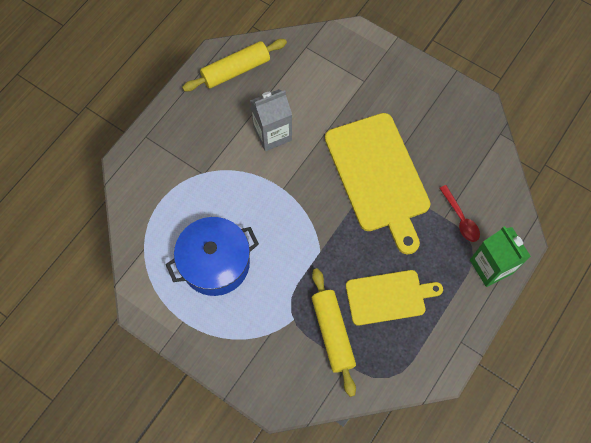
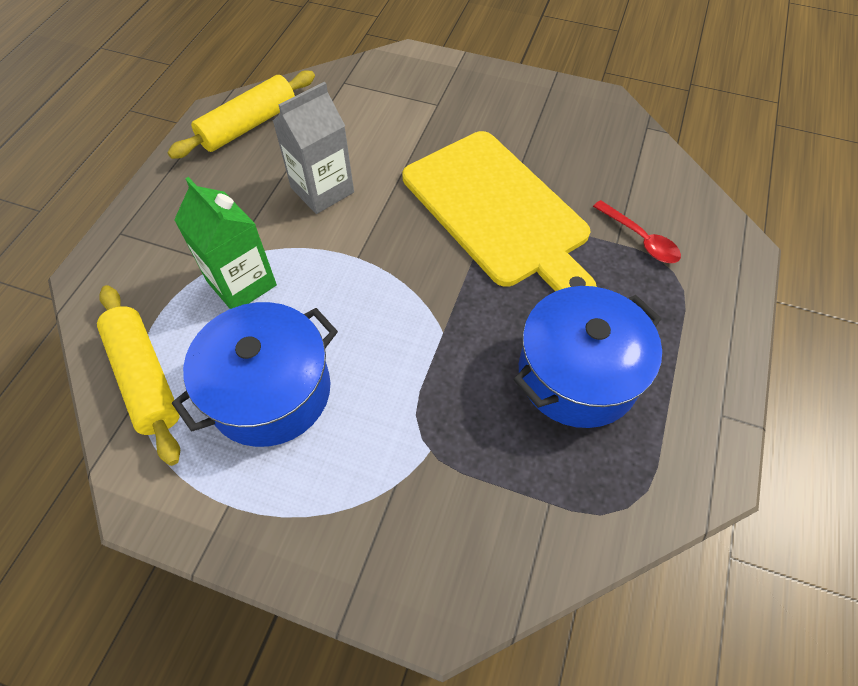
camera: 15 degrees left, 10 degrees down
yellow rolling pin [312,268,356,397] -> yellow rolling pin moved to [97,285,180,466]
yellow cutting board [346,270,443,326] -> blue pot [513,286,662,428]
green carton [470,226,531,287] -> green carton moved to [174,177,277,309]

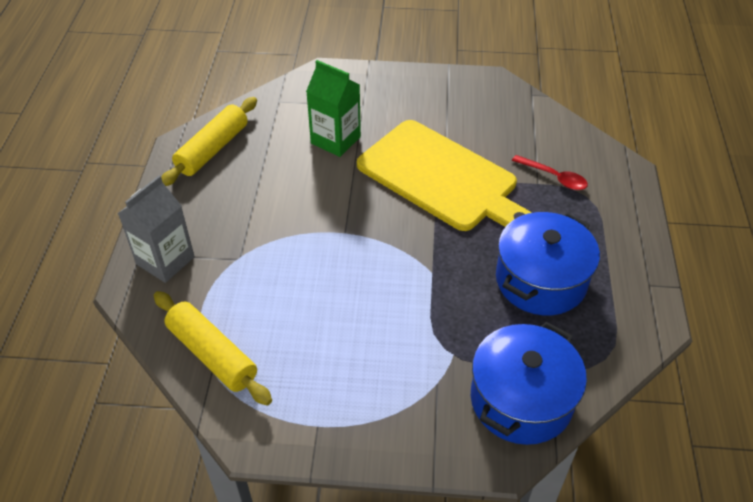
camera: 15 degrees left, 10 degrees down
blue pot [172,302,338,447] -> blue pot moved to [471,322,587,445]
green carton [174,177,277,309] -> green carton moved to [306,60,361,157]
grey carton [273,82,354,214] -> grey carton moved to [118,175,195,283]

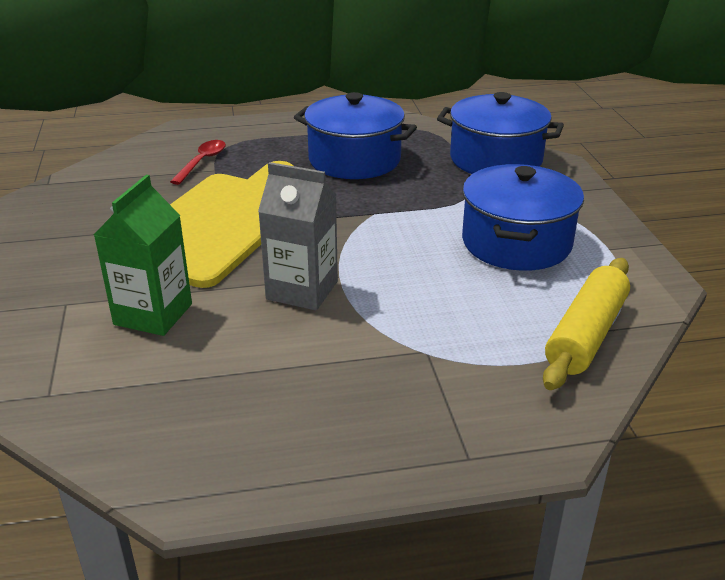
camera: 105 degrees left, 15 degrees down
grey carton [118,175,195,283] -> grey carton moved to [258,162,338,311]
yellow rolling pin [161,97,257,186] -> none
none -> blue pot [462,164,584,271]

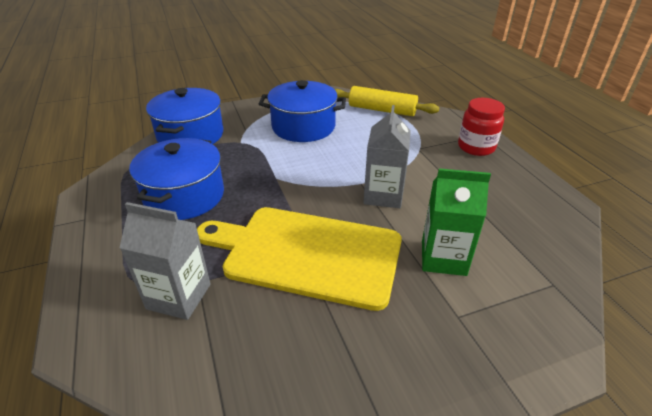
camera: 100 degrees left, 5 degrees up
red spoon [170,140,226,185] -> grey carton [120,202,211,320]
none -> red jar [458,98,505,156]

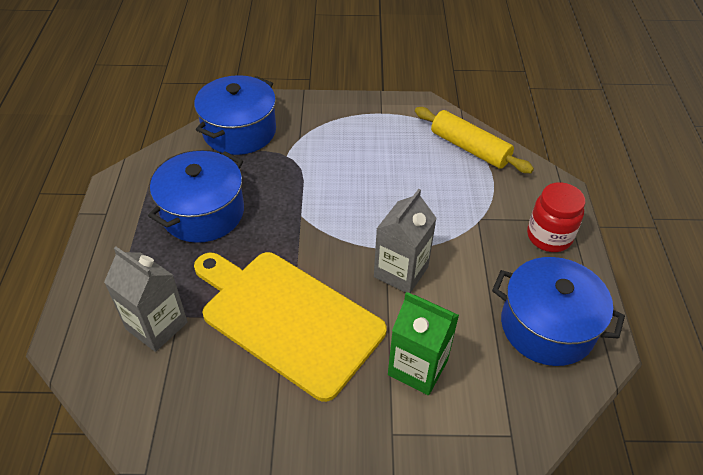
camera: 20 degrees right, 10 degrees up
blue pot [259,80,346,142] -> blue pot moved to [492,257,625,366]

